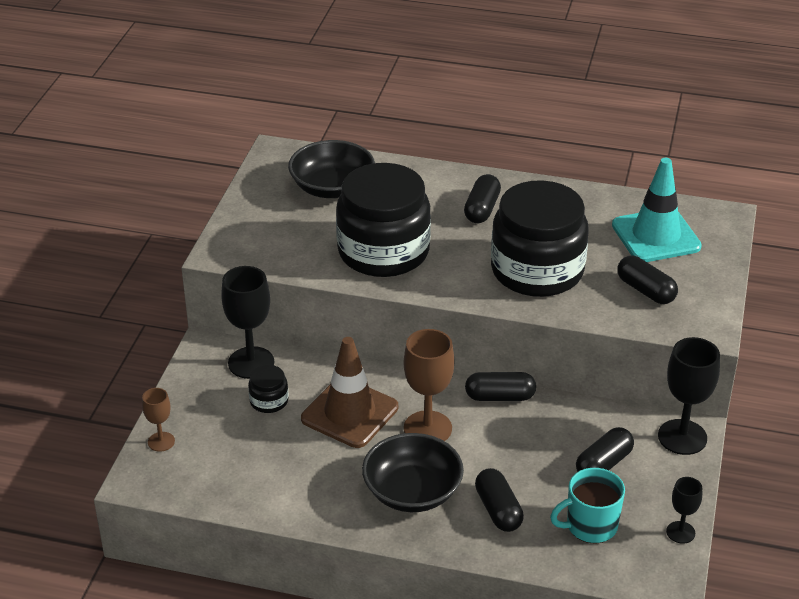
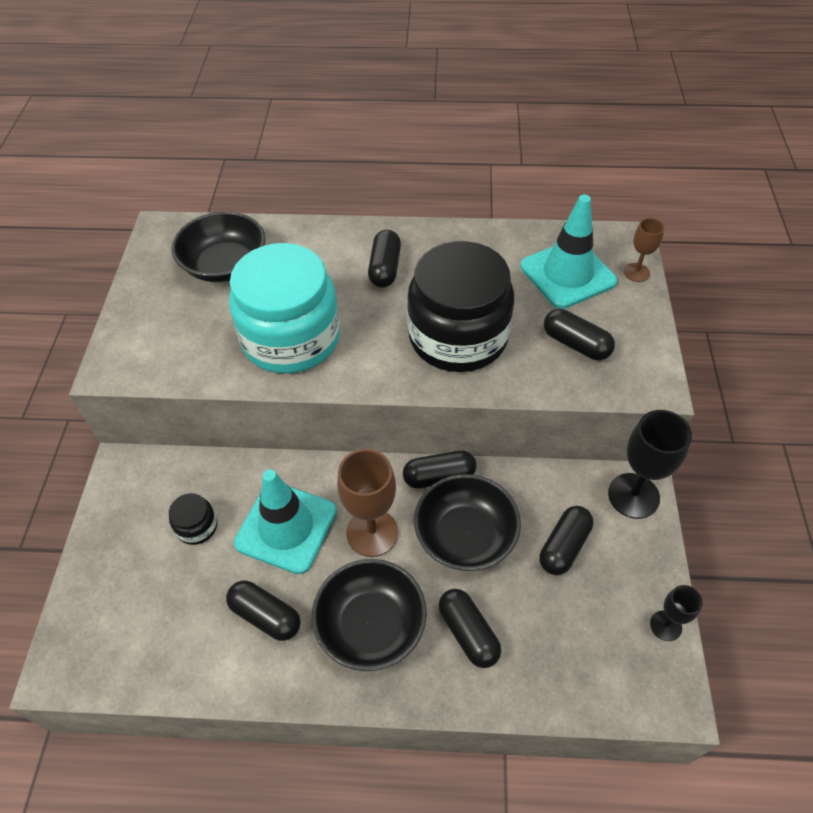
camera: 10 degrees left, 15 degrees up
brown goblet [142,388,175,452] -> brown goblet moved to [624,218,665,282]
black goblet [221,266,274,379] -> none
brown traffic cone [301,337,398,448] -> turquoise traffic cone [234,470,337,574]
black jar [336,163,431,277] -> turquoise jar [229,243,340,374]
turquoise mug [550,468,625,544] -> none
none -> black capsule [226,581,301,641]
none -> black bowl [414,474,521,571]

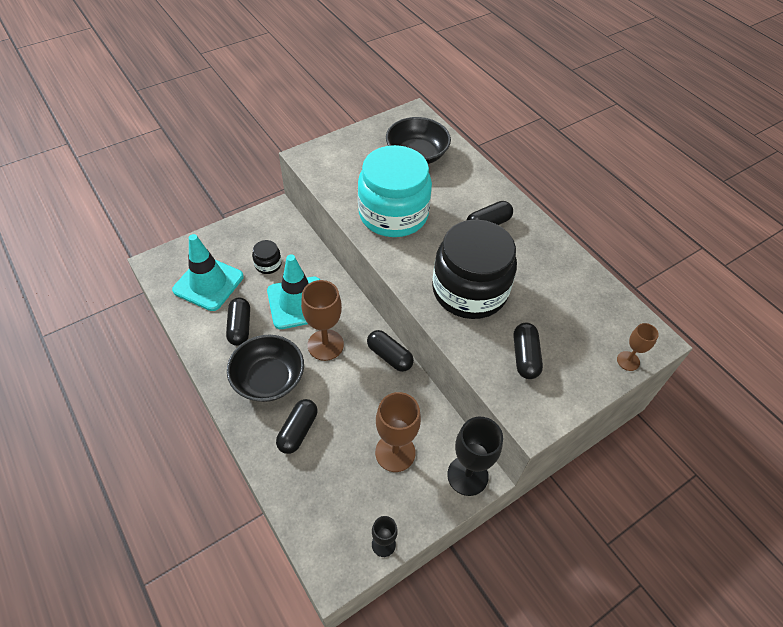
camera: 50 degrees right, 0 degrees up
black bowl [414,474,521,571] -> none
turquoise traffic cone [520,195,617,309] -> turquoise traffic cone moved to [172,234,244,311]
black capsule [540,506,593,575] -> brown goblet [375,392,421,472]

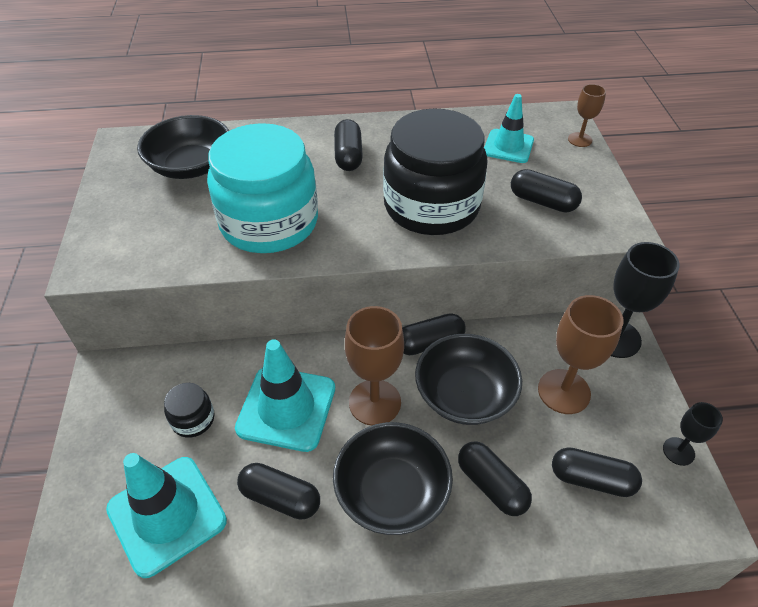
camera: 60 degrees left, 5 degrees down
none -> black bowl [415,334,522,425]
none -> turquoise traffic cone [484,94,534,163]
none -> black capsule [552,447,642,497]

